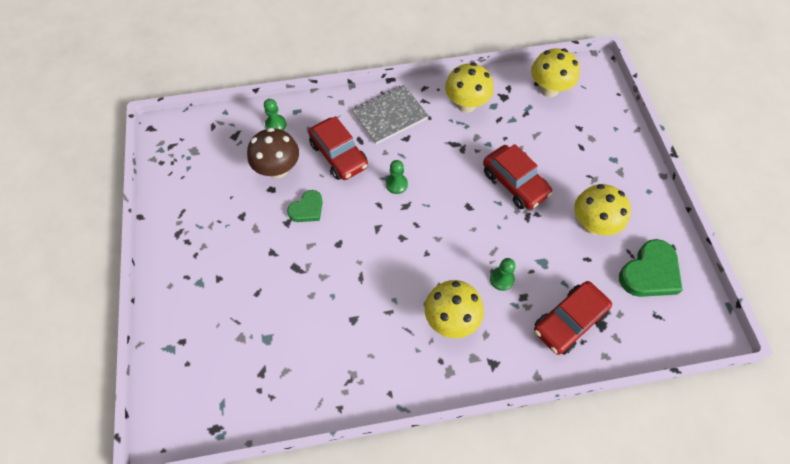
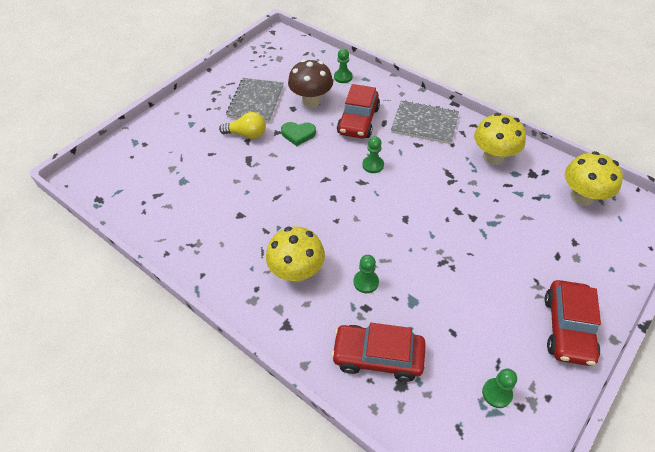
camera: 50 degrees right, 10 degrees down
red car [483,144,553,210] -> red car moved to [545,280,601,366]
yellow mushroom [574,184,631,236] -> none
green heart [619,239,683,297] -> green pawn [482,369,517,408]
none -> yellow light bulb [219,112,266,139]
none -> grey notebook [226,78,284,123]

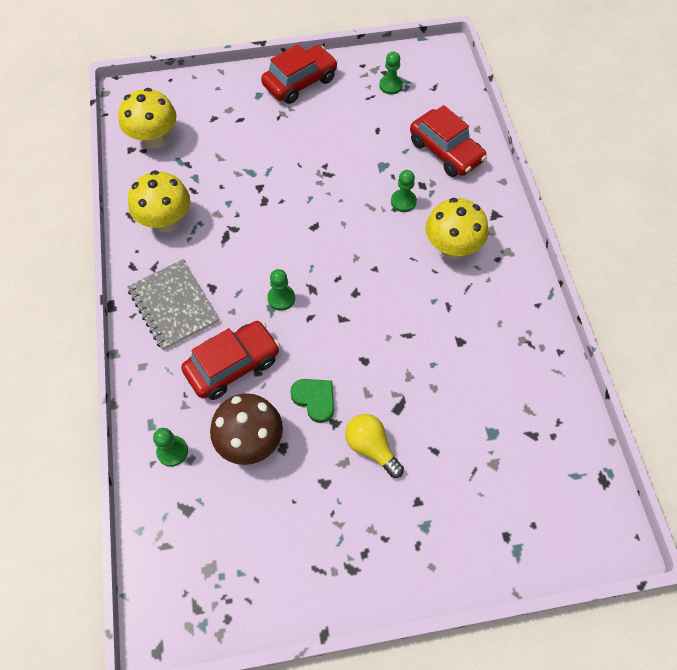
camera: 140 degrees left, 10 degrees up
grey notebook [226,78,284,123] -> none

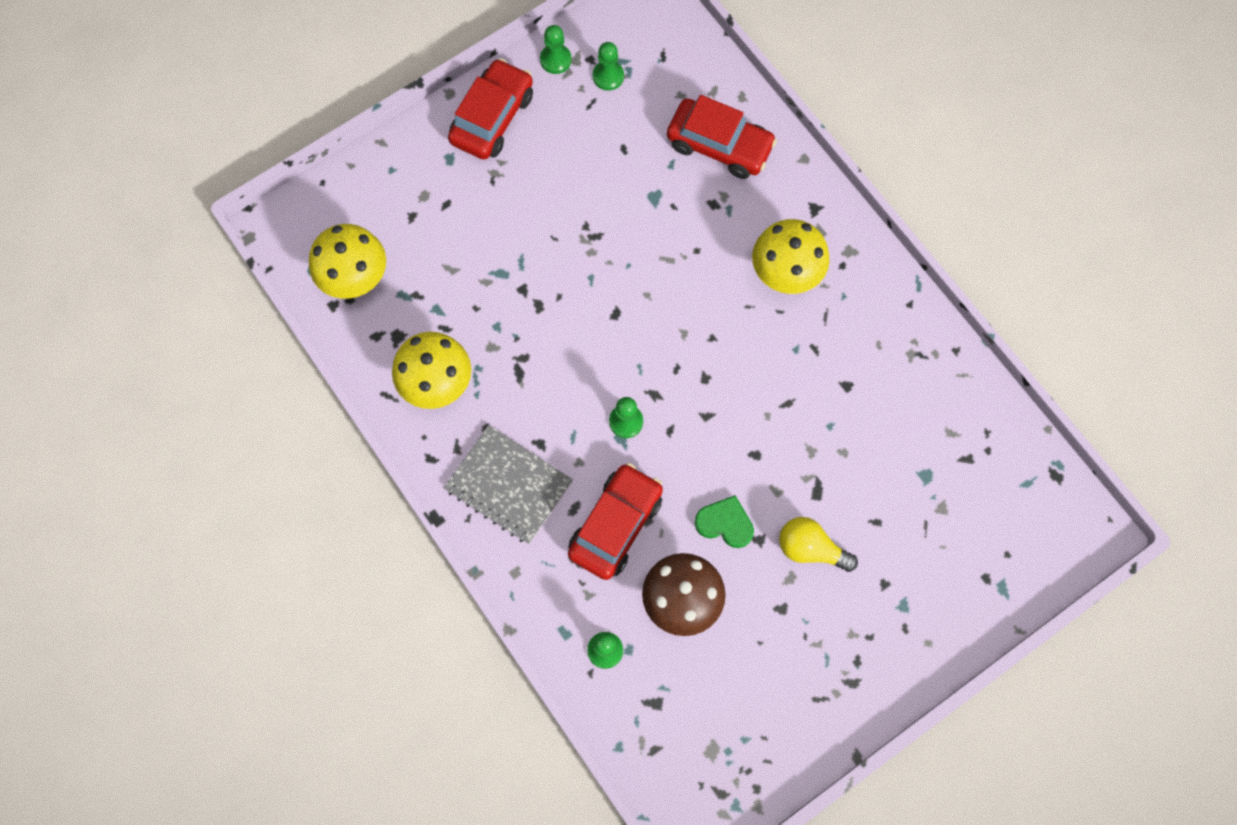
camera: 25 degrees left, 10 degrees up
green pawn [391,170,417,212] -> green pawn moved to [540,25,572,74]

